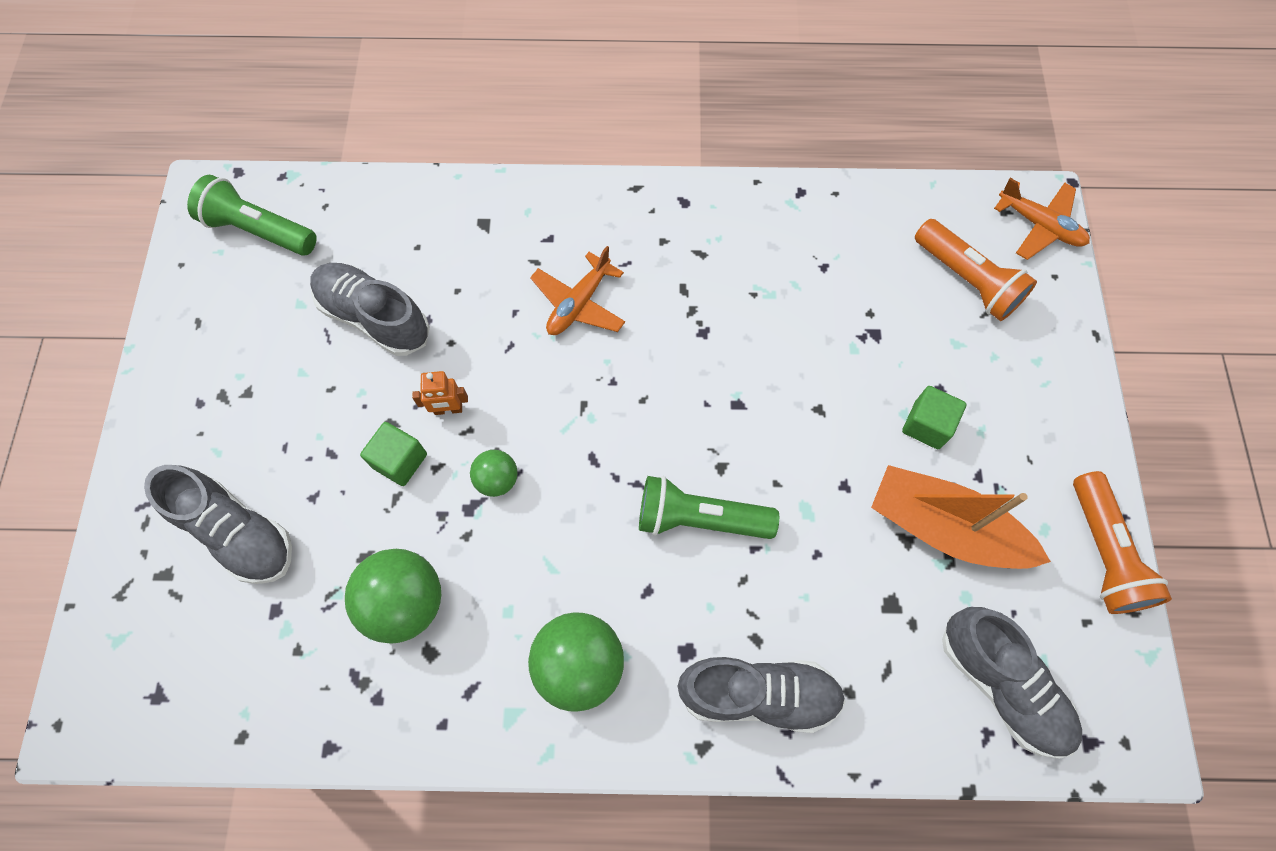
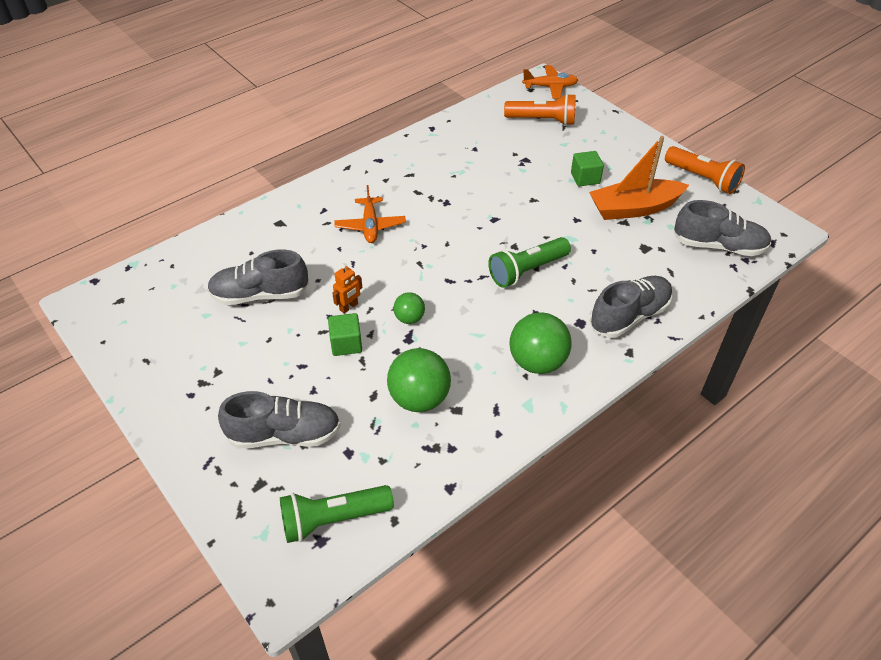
camera: 40 degrees left, 20 degrees down
green flashlight [187,175,317,256] -> green flashlight moved to [280,485,394,543]

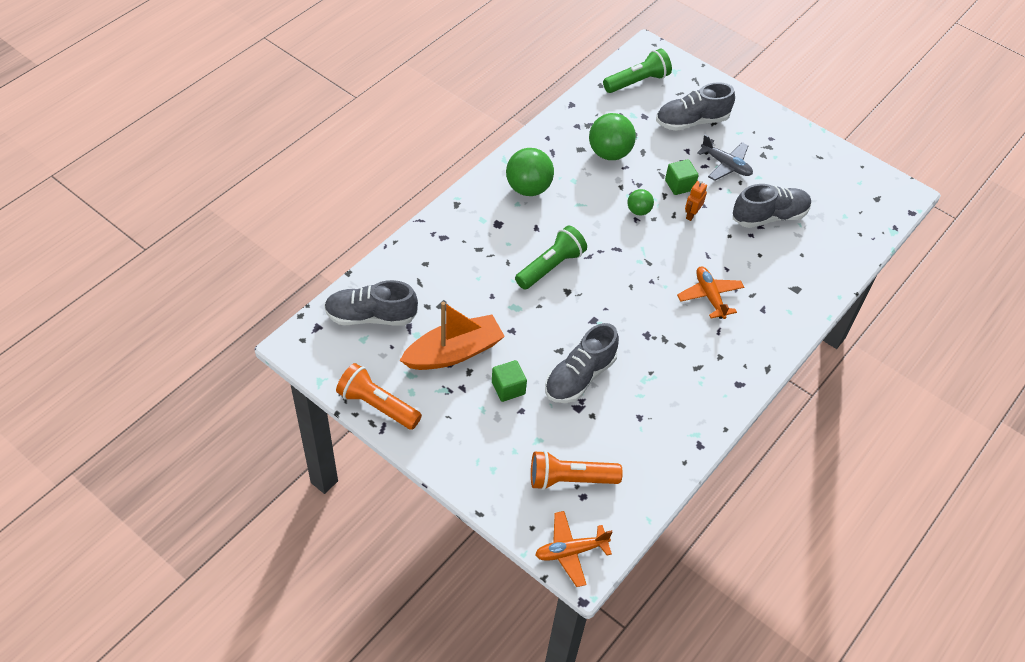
camera: 165 degrees right, 5 degrees up
grey shoe [590,276,672,338] -> grey shoe moved to [545,323,619,403]
none -> grey plane [697,135,753,181]

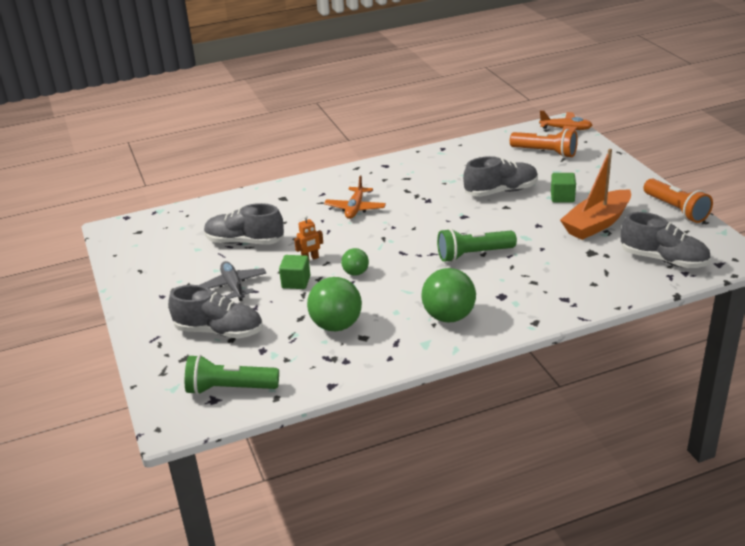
camera: 145 degrees left, 20 degrees down
orange boat [399,302,505,370] -> orange boat turned 45 degrees counterclockwise [560,149,631,240]

